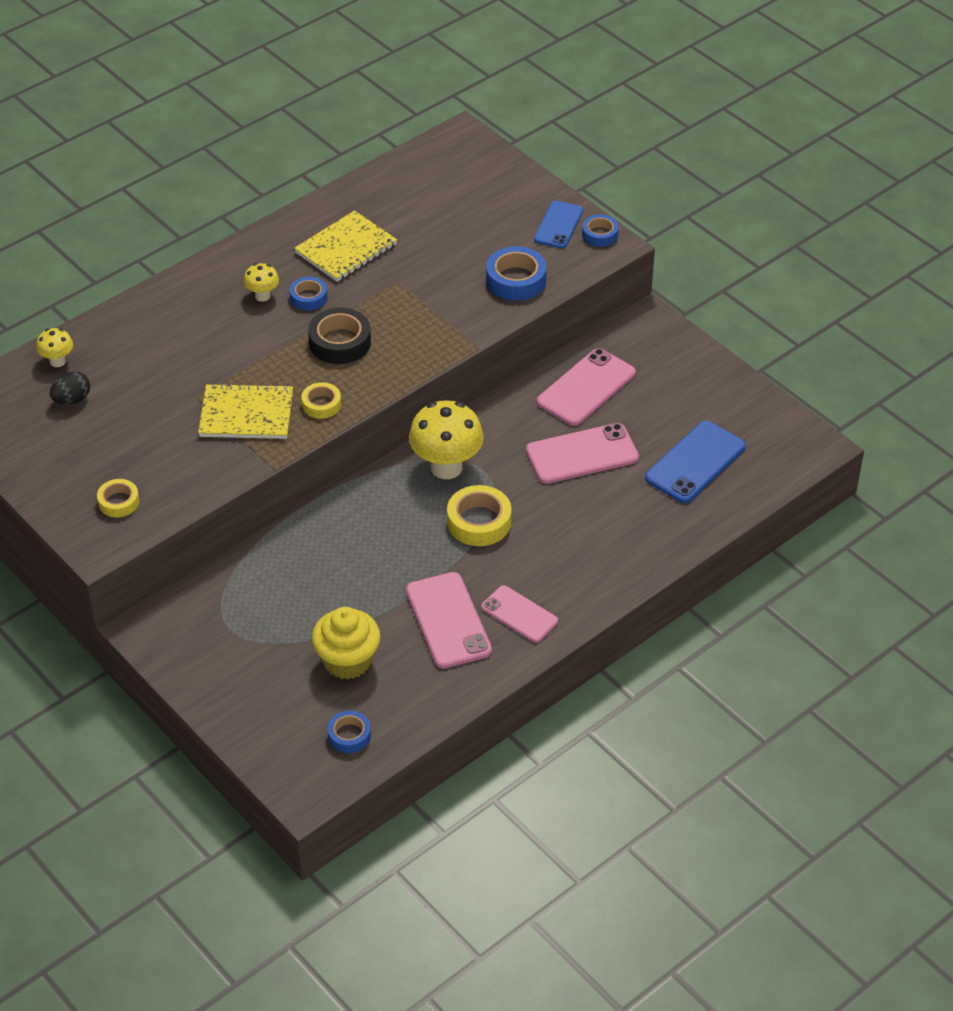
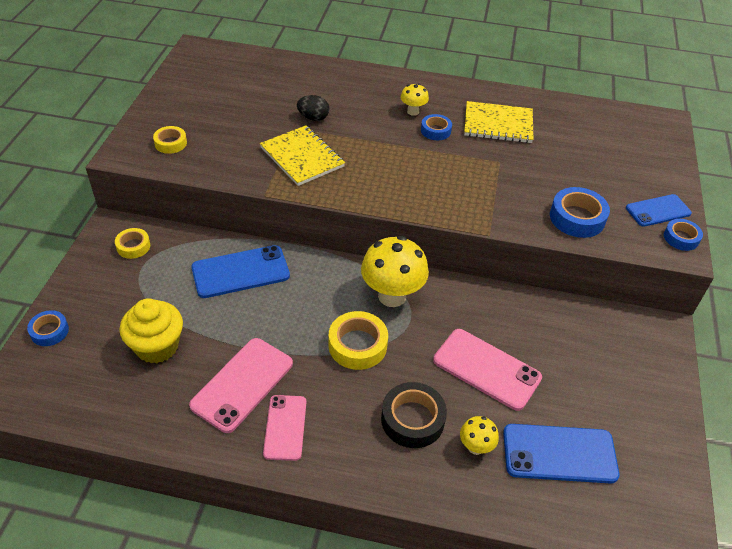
camera: 50 degrees right, 0 degrees up
yellow mushroom [36,328,73,367] -> yellow mushroom moved to [460,416,499,455]
black egg [50,371,90,405] -> black egg moved to [297,95,330,121]
yellow tape [302,382,341,419] -> yellow tape moved to [115,228,150,259]
black tape [308,308,371,364] -> black tape moved to [381,382,447,448]
blue tape [327,710,371,753] -> blue tape moved to [27,310,69,346]
pink phone [537,348,636,426] -> none
none -> blue phone [191,245,290,298]

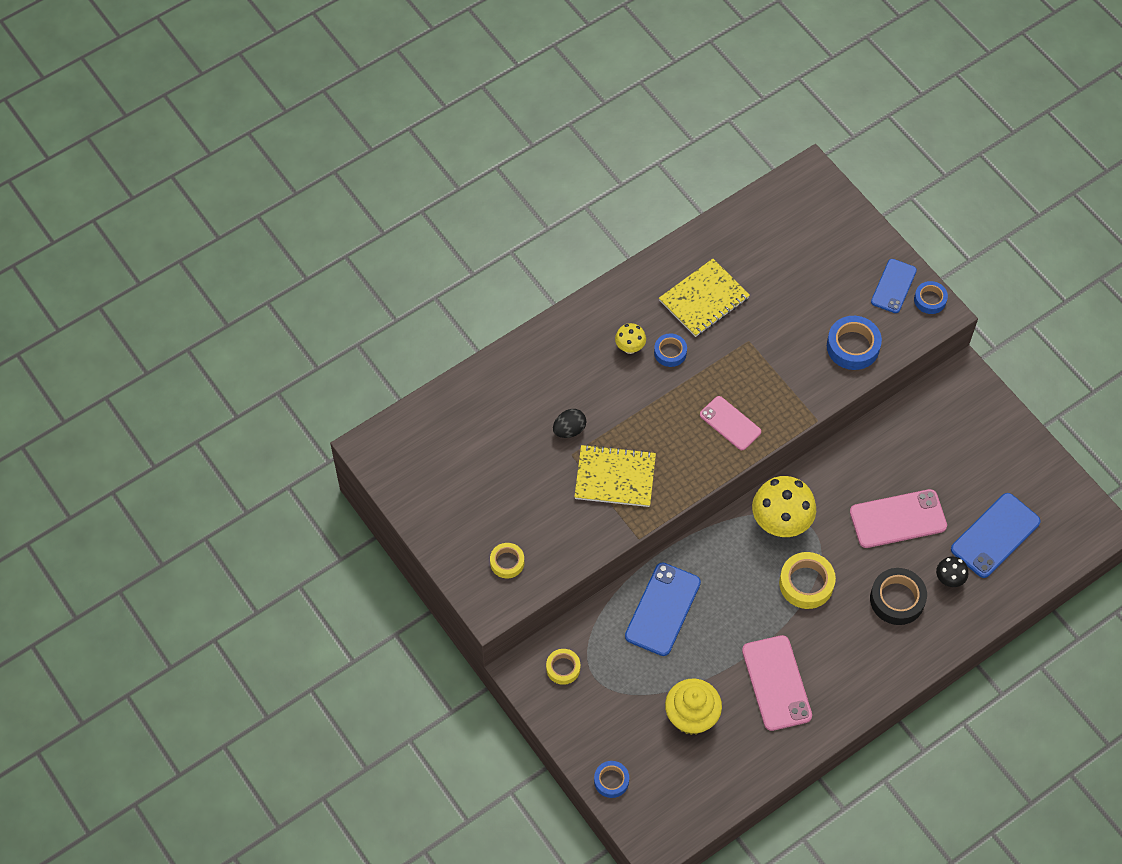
camera: 45 degrees left, 15 degrees up
pink phone [263,395,306,461] -> pink phone moved to [700,396,761,450]
yellow mushroom [460,416,499,455] -> black mushroom [936,556,968,587]

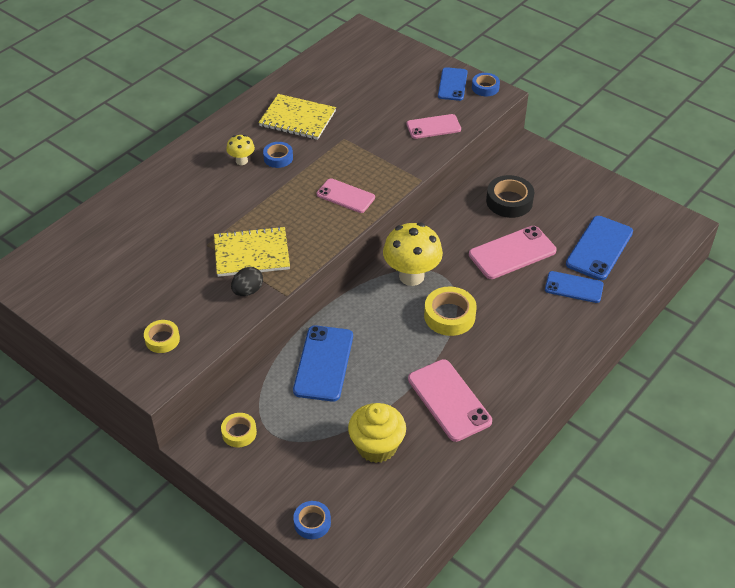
camera: 15 degrees left, 15 degrees down
black egg [553,409,587,438] -> black egg moved to [231,267,263,296]
yellow notebook [659,259,750,337] -> yellow notebook turned 75 degrees clockwise [259,94,336,140]
blue tape [827,316,882,370] -> pink phone [407,114,461,139]
black tape [870,568,927,625] -> black tape moved to [486,175,534,218]
black mushroom [936,556,968,587] -> blue phone [545,271,604,303]

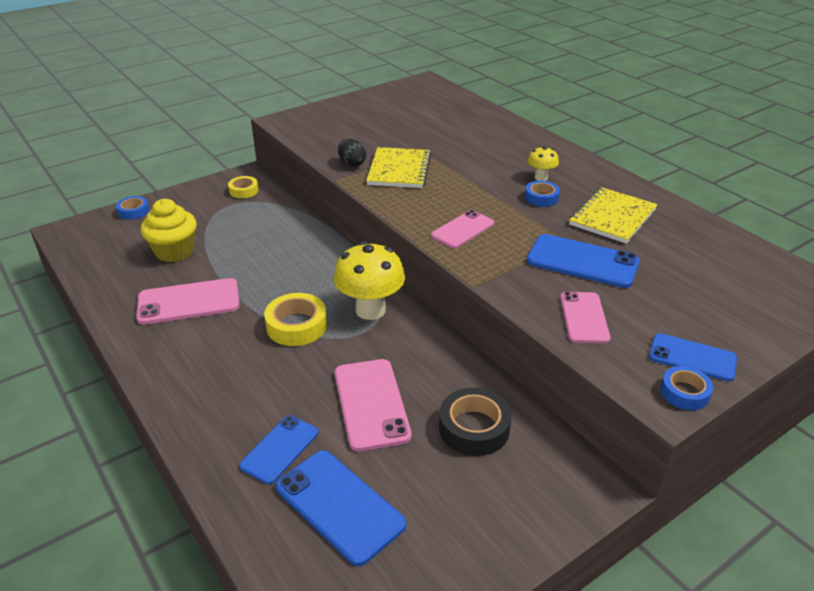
camera: 105 degrees right, 10 degrees down
yellow tape [144,320,180,353] -> none
blue phone [293,325,353,402] -> blue phone moved to [527,234,640,288]

